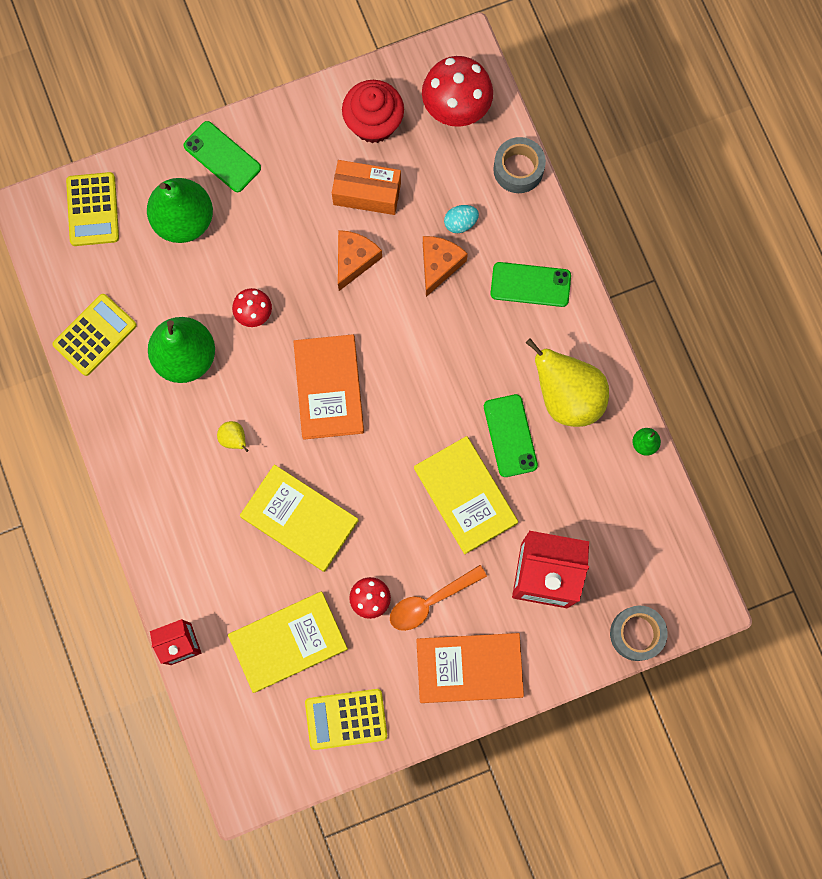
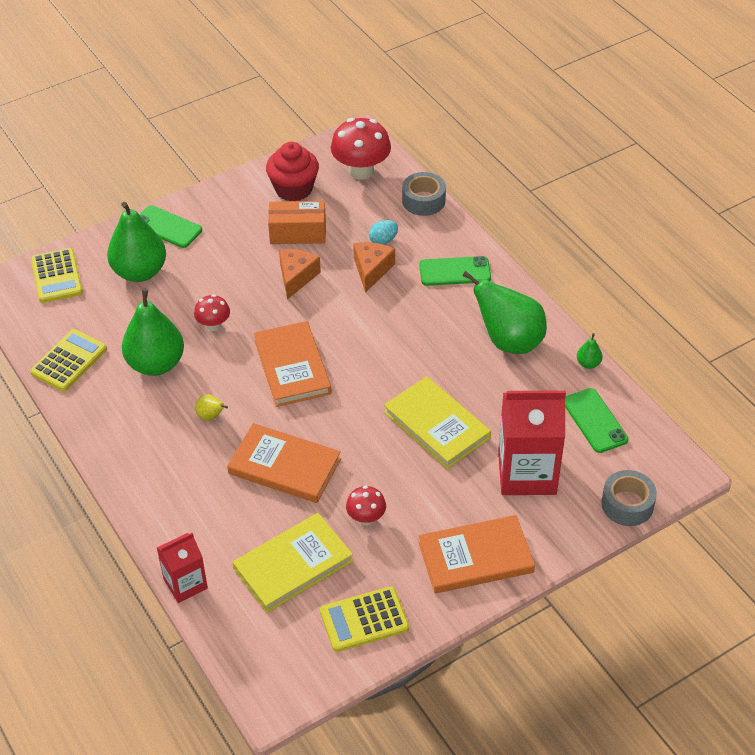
camera: 10 degrees left, 30 degrees down
yellow book [240,465,359,572] -> orange book [227,423,341,503]
orange spoon [390,565,487,631] -> none
green phone [484,394,538,477] -> green phone moved to [565,388,628,453]
yellow pear [526,338,609,427] -> green pear [462,271,547,354]

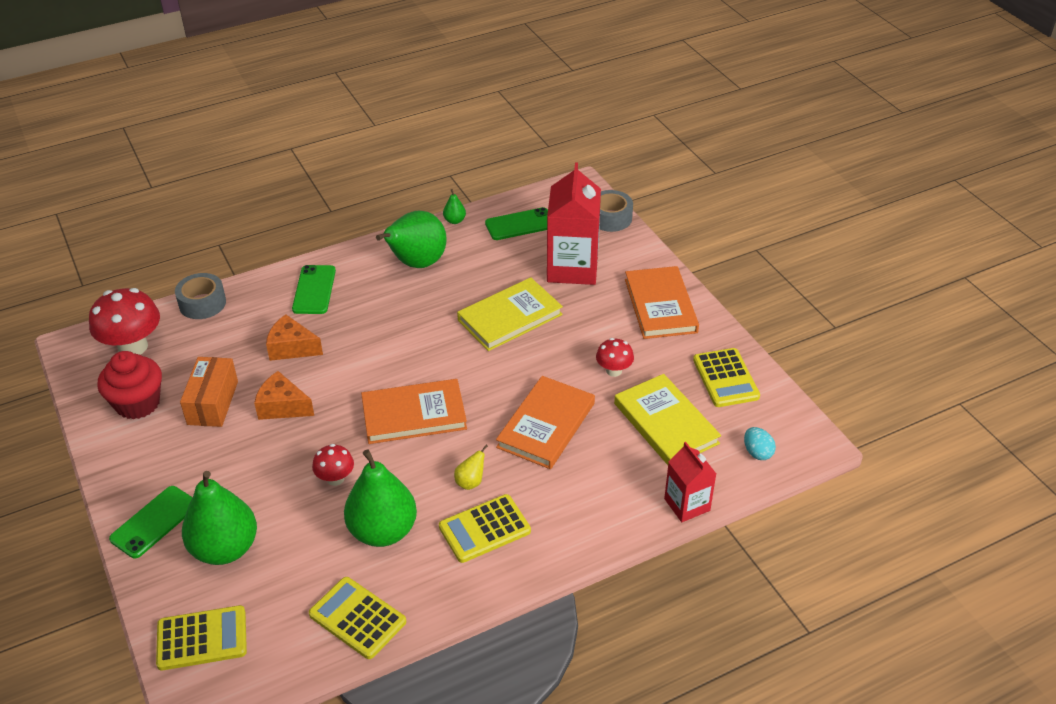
camera: 85 degrees left, 5 degrees down
turquoise egg [369,220,398,245] -> turquoise egg moved to [744,427,776,460]
none -> yellow calculator [439,494,531,563]

